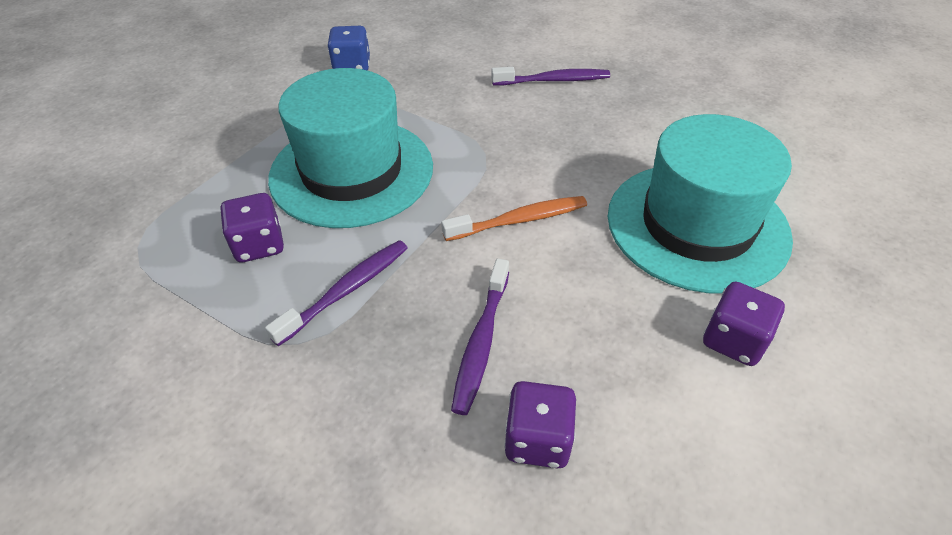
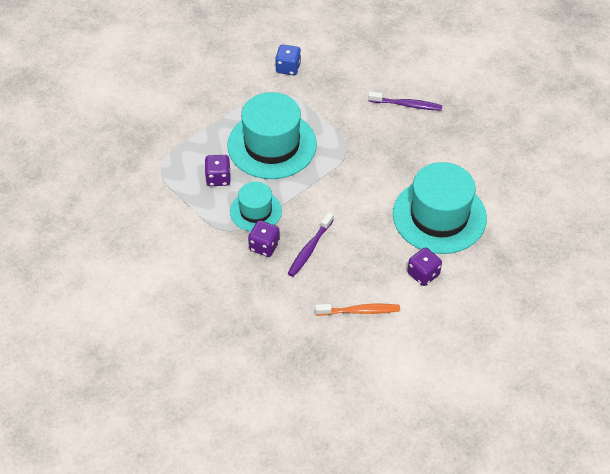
camera: 15 degrees right, 5 degrees up
purple toothbrush [265,240,408,346] -> turquoise hat [230,182,282,232]
orange toothbrush [441,196,587,241] -> orange toothbrush moved to [315,304,400,316]
purple dice [504,381,576,469] -> purple dice moved to [248,220,280,257]

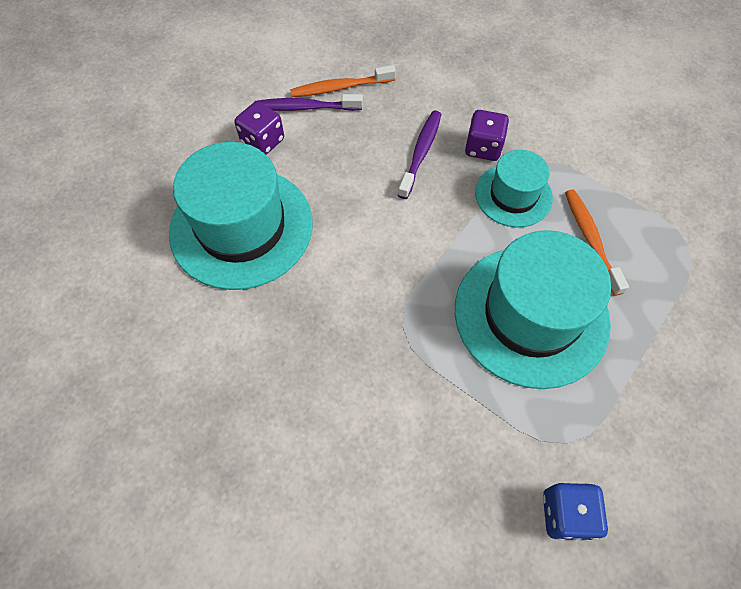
camera: 170 degrees right, 10 degrees up
purple dice [205,155,231,186] -> orange toothbrush [565,189,629,296]
purple toothbrush [368,92,442,111] -> purple toothbrush moved to [254,94,363,111]

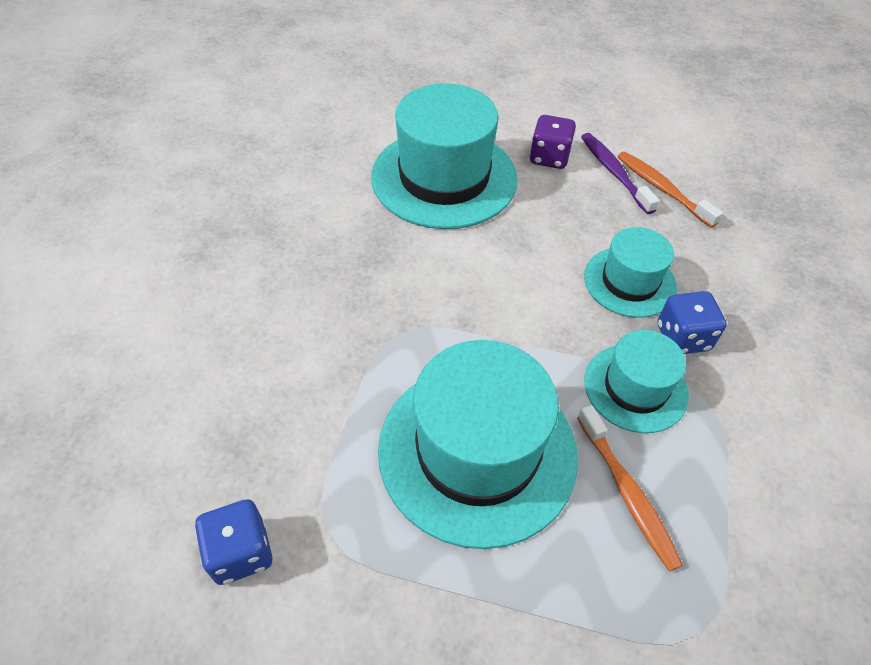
camera: 65 degrees right, 10 degrees down
purple toothbrush [398,111,441,199] -> turquoise hat [584,227,677,318]
purple dice [465,110,509,161] -> blue dice [658,291,727,354]
orange toothbrush [565,189,629,296] -> orange toothbrush turned 105 degrees clockwise [577,405,683,572]

